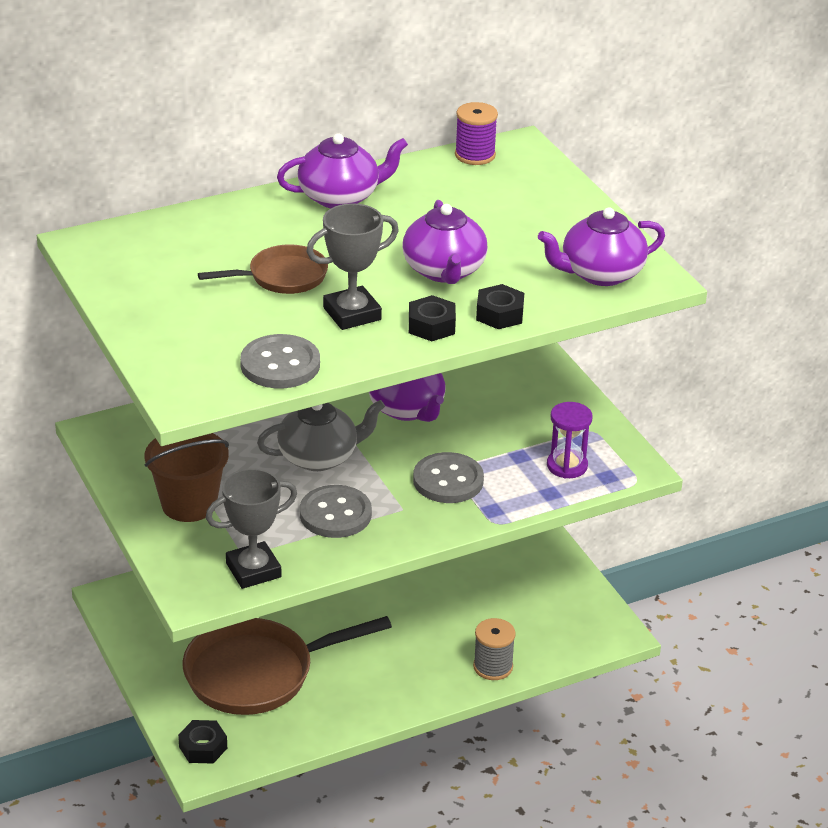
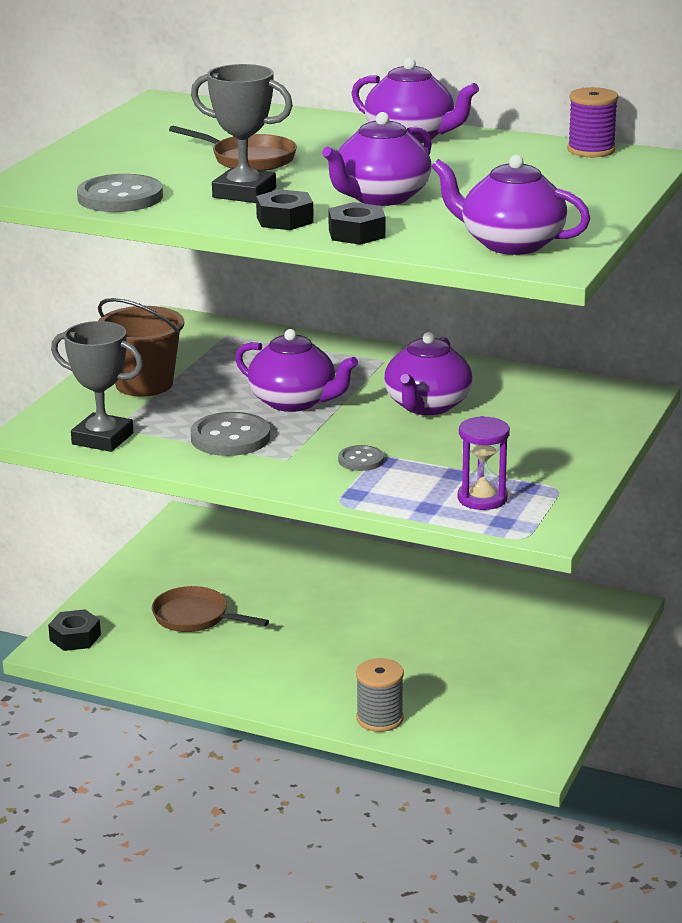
camera: 50 degrees right, 10 degrees down
brown pan [183,616,392,715] -> brown pan [152,586,269,632], size x0.55
grey teapot [257,400,385,471] -> purple teapot [235,329,358,412]
grey button [413,452,484,503] -> grey button [338,445,384,471], size x0.56

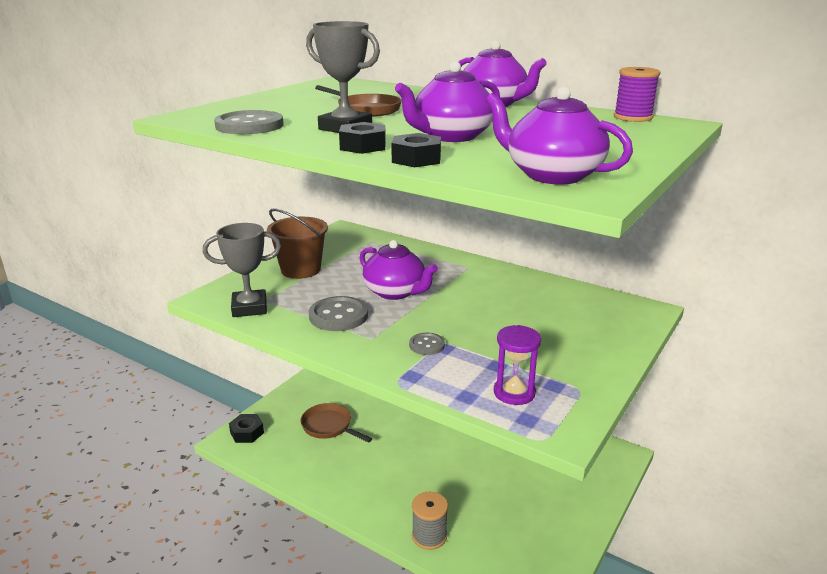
camera: 10 degrees right, 0 degrees up
grey trophy [51,321,143,452] -> grey trophy turned 45 degrees counterclockwise [203,223,281,317]
purple teapot [384,332,472,415] -> none

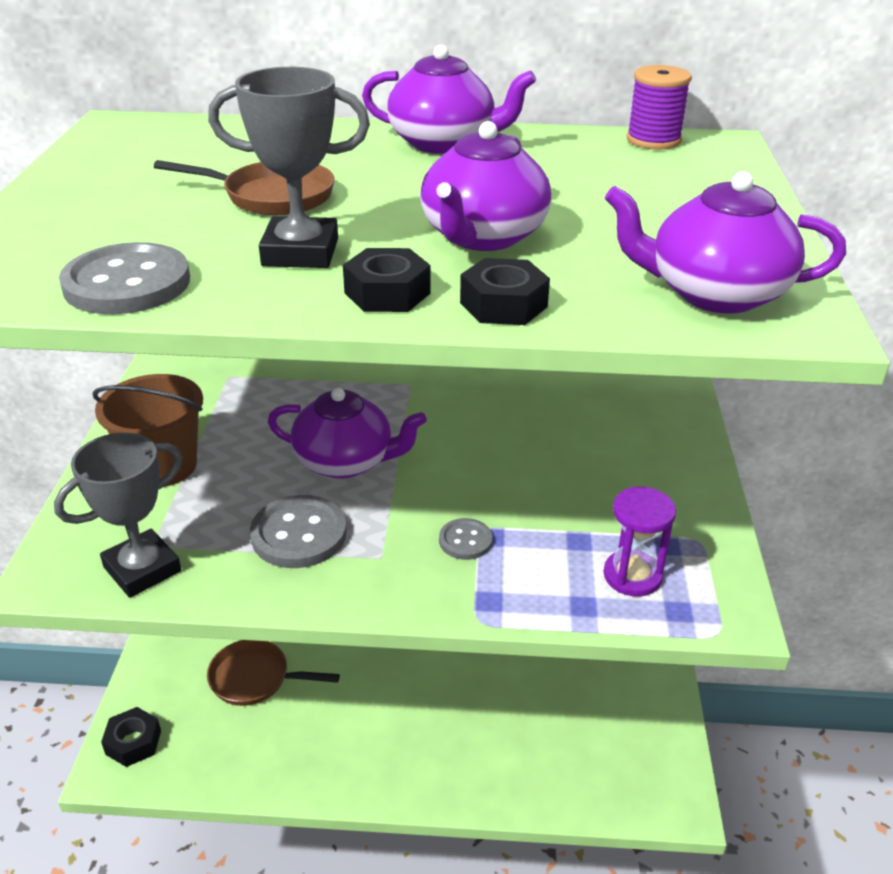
camera: 30 degrees left, 10 degrees up
grey spool [412,492,448,550] -> none

